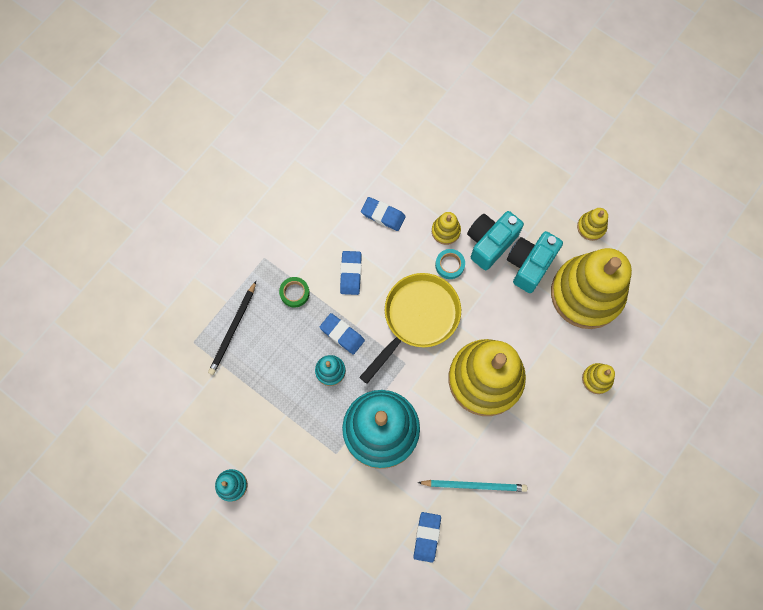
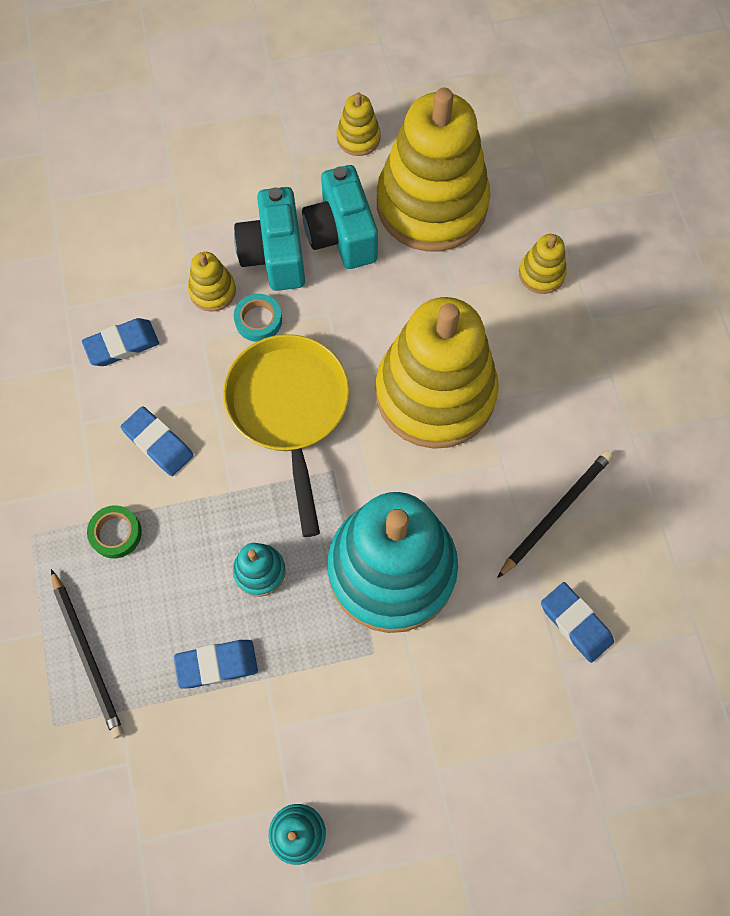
camera: 50 degrees left, 5 degrees down
blue eraser [320,313,365,354] -> blue eraser moved to [174,640,258,689]
turquoise pencil [417,480,527,492] -> black pencil [497,450,613,578]

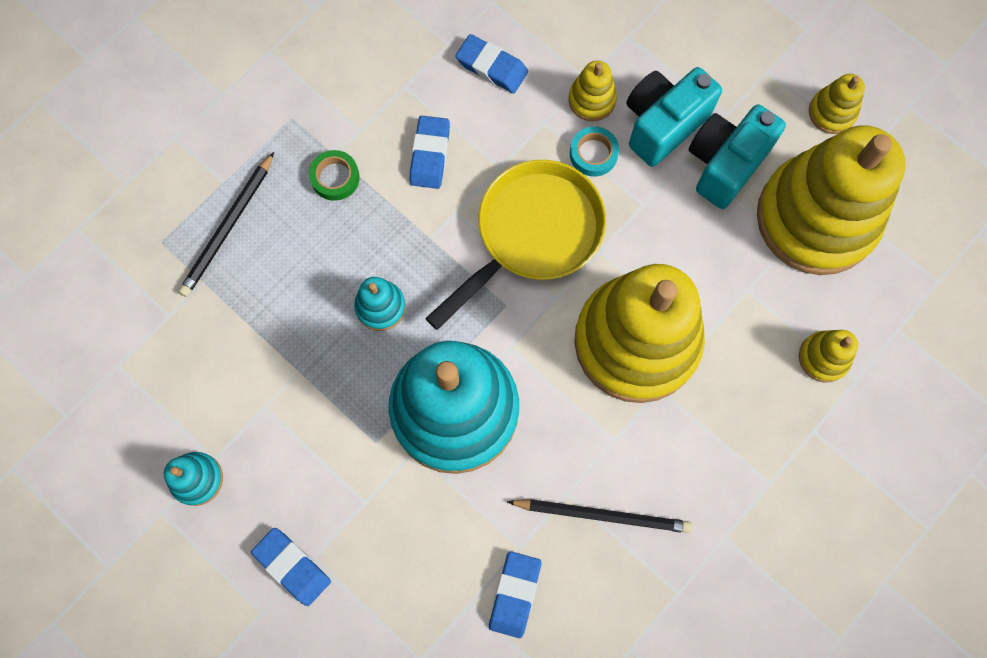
camera: 55 degrees right, 5 degrees up
blue eraser [174,640,258,689] -> blue eraser moved to [251,528,331,606]

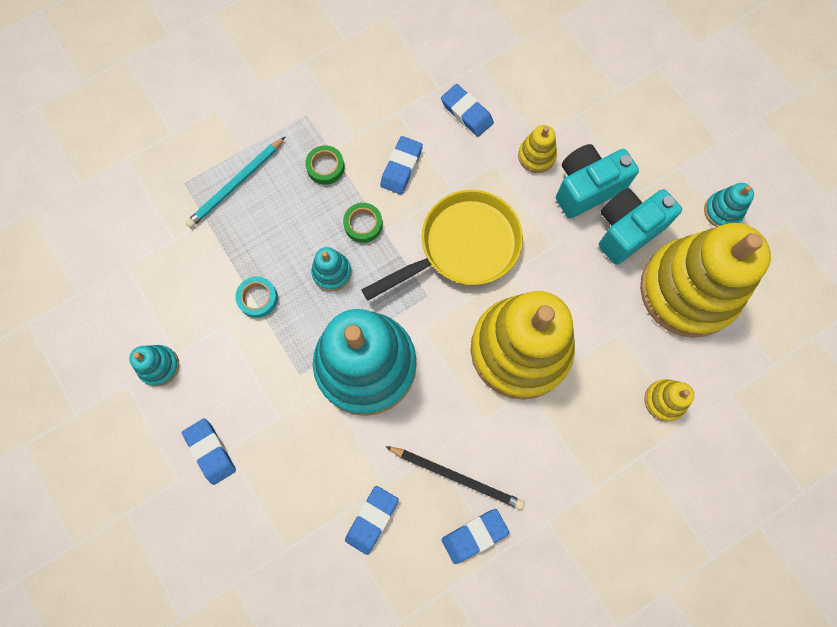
camera: 15 degrees right, 0 degrees up
black pencil [178,152,274,297] -> turquoise pencil [185,137,285,228]
turquoise tape [570,126,619,177] -> turquoise tape moved to [235,276,278,318]
yellow stacking toy [809,74,865,134] -> turquoise stacking toy [704,183,754,227]
none -> green tape [343,203,383,243]
none -> blue eraser [442,509,510,564]

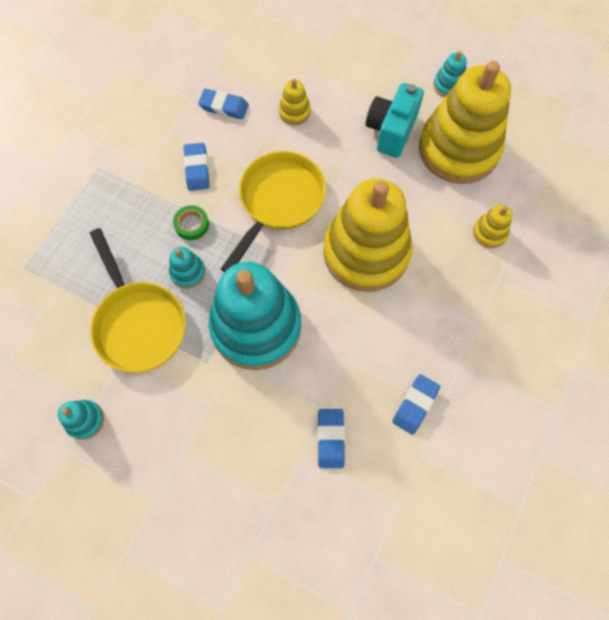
camera: 30 degrees left, 5 degrees down
blue eraser [182,418,236,485] -> none
turquoise pencil [185,137,285,228] -> none
turquoise tape [235,276,278,318] -> yellow pan [90,228,186,373]
green tape [305,145,345,185] -> none
black pencil [386,446,524,510] -> none
turquoise camera [556,144,639,218] -> none

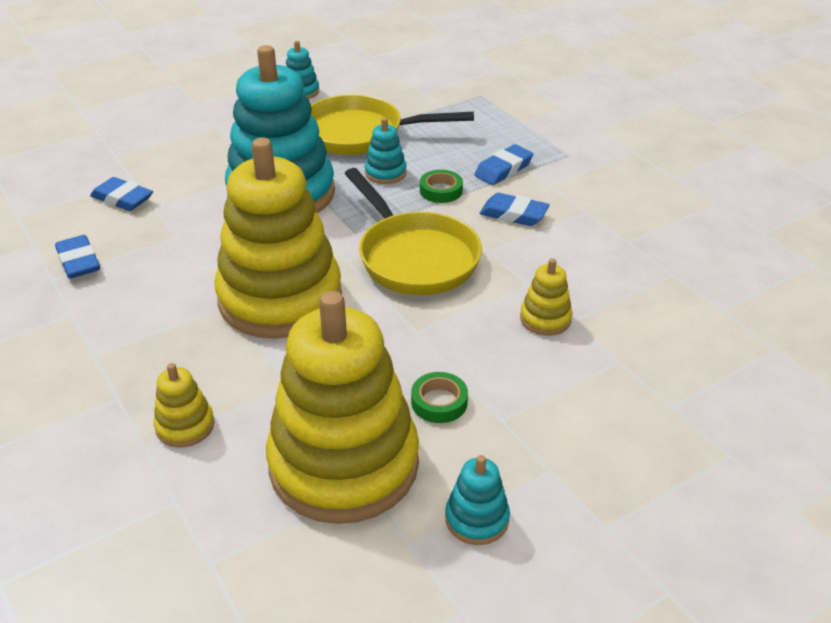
camera: 120 degrees right, 30 degrees down
blue eraser [198,89,249,120] -> blue eraser moved to [474,144,533,185]
turquoise camera [366,83,424,158] -> green tape [411,372,468,423]

